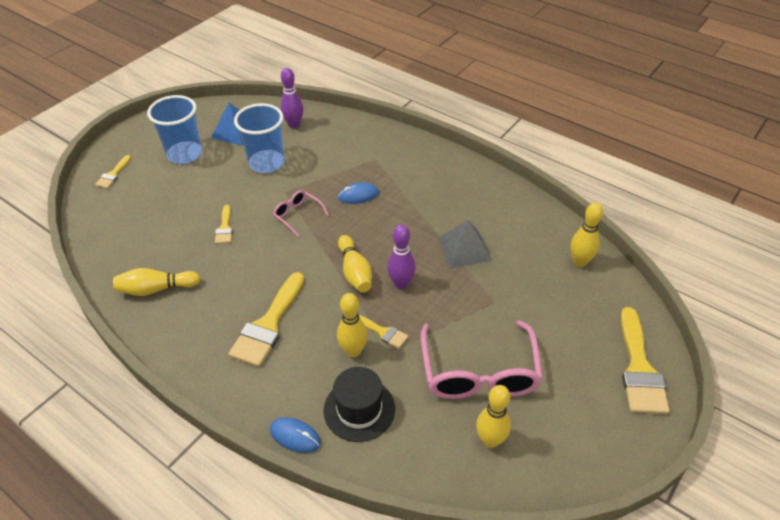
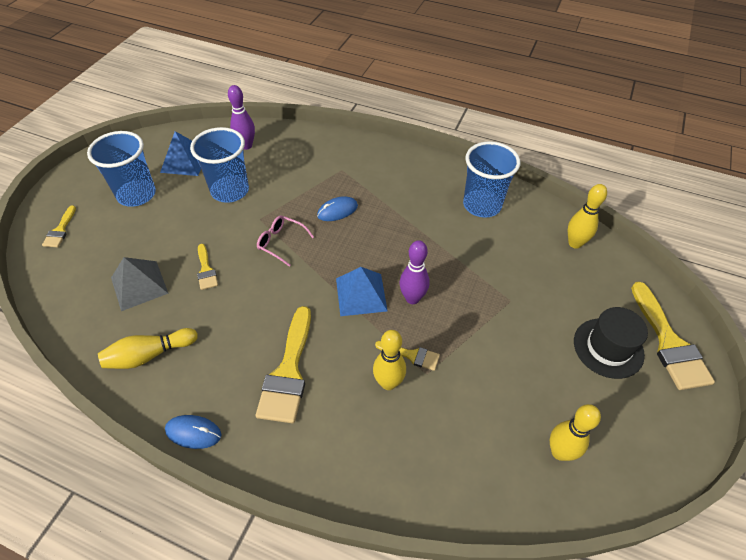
camera: 15 degrees left, 5 degrees up
blue mouse [270,417,321,453] -> blue mouse moved to [165,415,221,449]
black hat [324,367,395,442] -> black hat moved to [574,307,648,379]
yellow bowling pin [338,235,372,293] -> blue pyramid [336,267,388,316]
pink glasses [421,320,543,399] -> none
grey pyramid [438,220,492,269] -> grey pyramid moved to [111,257,169,311]
none -> blue cup [463,142,520,218]

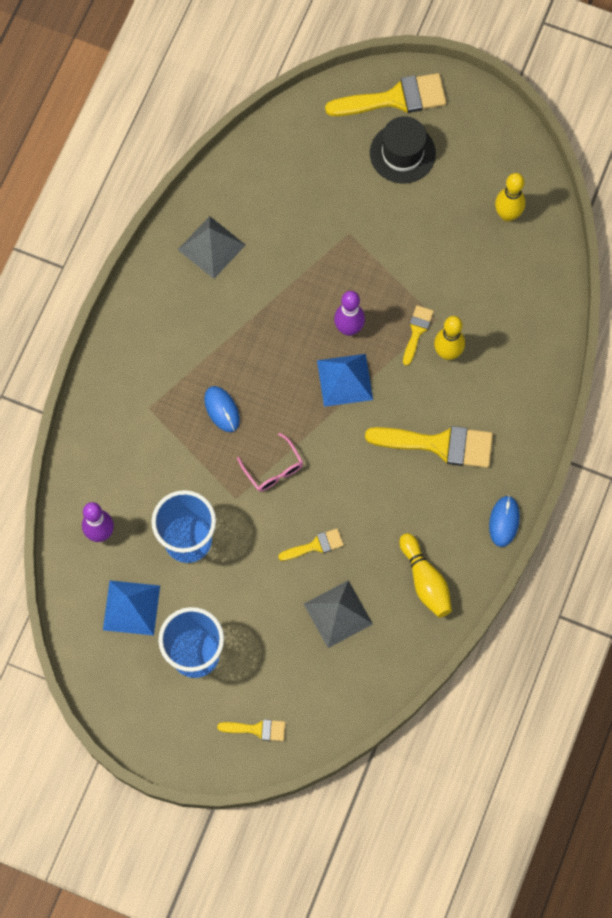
camera: 90 degrees left, 20 degrees up
pink glasses [257,215,314,267] -> pink glasses turned 60 degrees counterclockwise [237,433,303,492]
blue cup [463,142,520,218] -> grey pyramid [178,216,246,279]
yellow bowling pin [568,184,607,249] -> none

